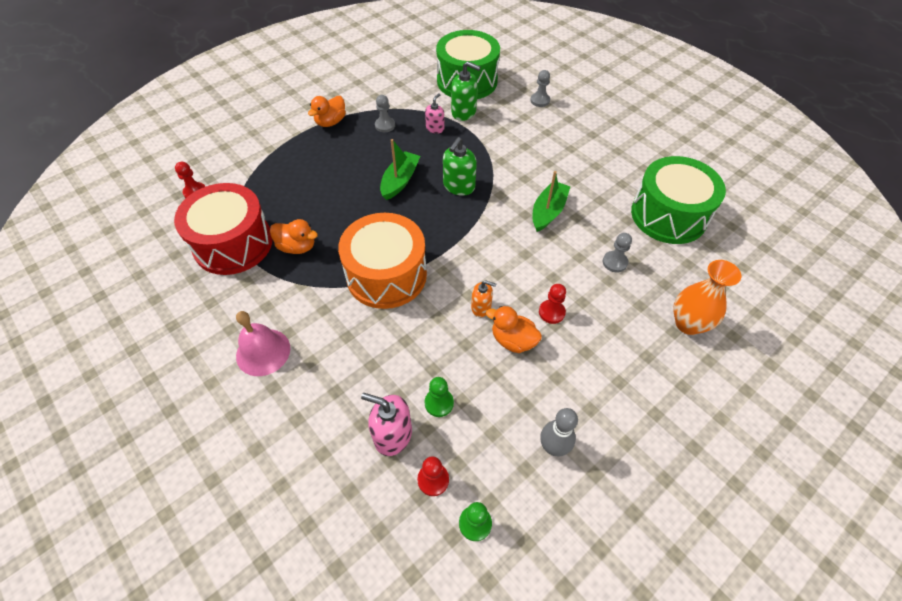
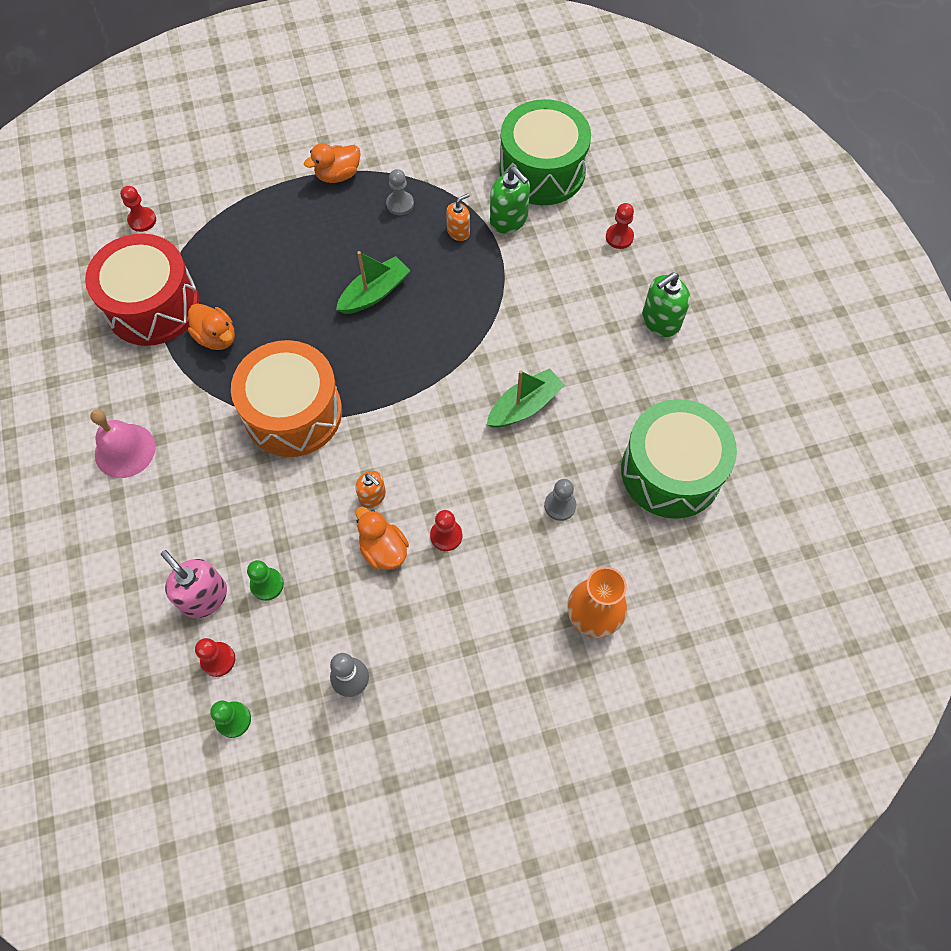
camera: 25 degrees right, 10 degrees up
pink soap dispenser [425,93,444,134] -> orange soap dispenser [446,194,470,241]
green soap dispenser [443,137,477,196] -> green soap dispenser moved to [642,272,690,337]
grey pawn [530,70,550,107] -> red pawn [606,203,634,249]

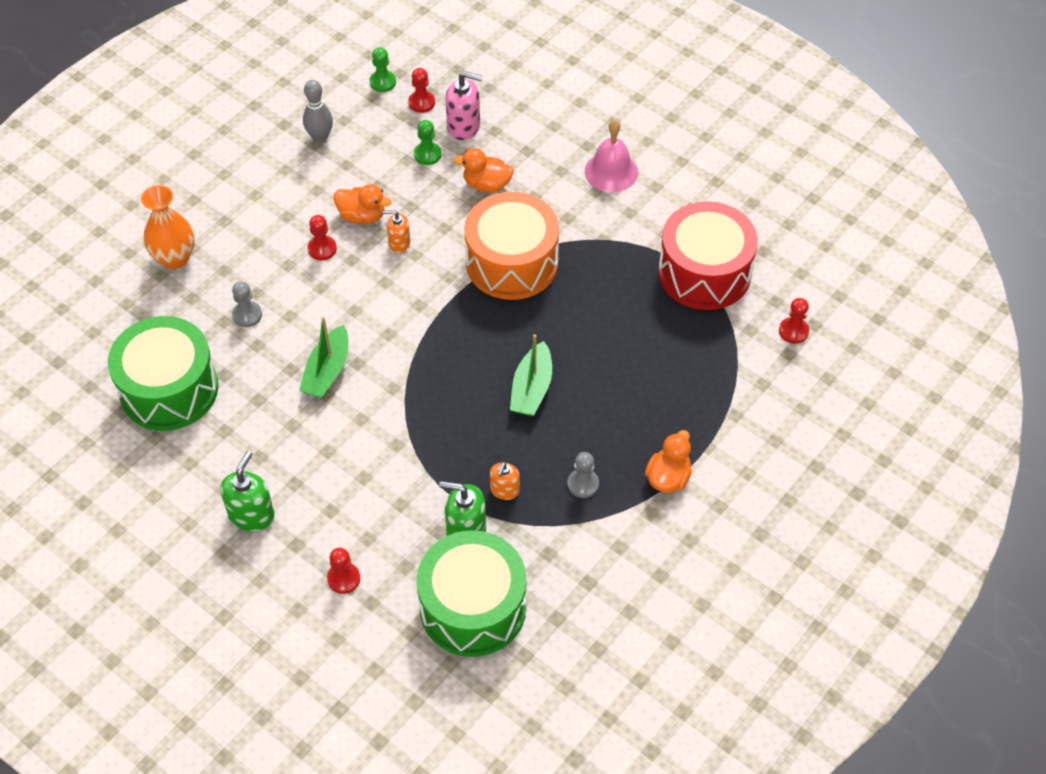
camera: 145 degrees right, 10 degrees down
orange duck [188,303,235,350] -> orange duck moved to [454,148,514,193]

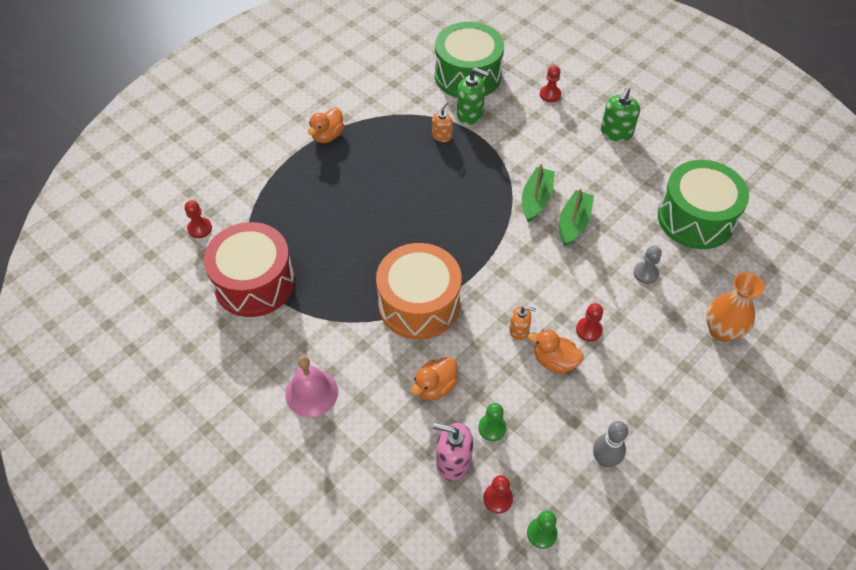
camera: 175 degrees left, 0 degrees up
orange duck [454,148,514,193] -> orange duck turned 120 degrees clockwise [410,357,458,400]
green boat [510,334,552,416] -> green boat moved to [522,163,555,222]
grey pawn [567,452,599,498] -> none

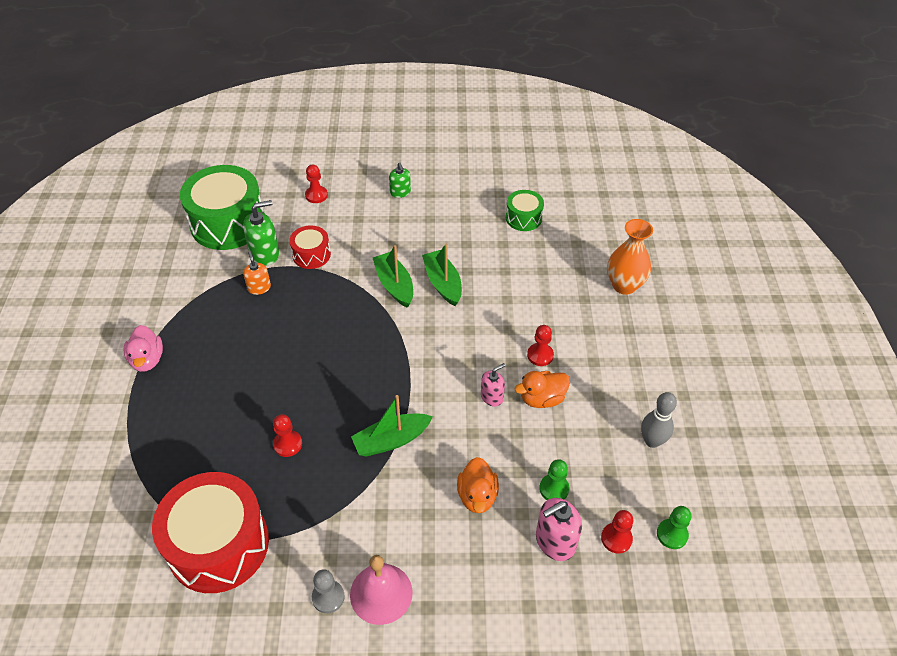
camera: 45 degrees left, 5 degrees down
red pawn [185,200,212,238] -> red pawn moved to [273,414,302,457]
orange duck [308,108,345,143] -> pink duck [124,325,163,372]
orange drum [376,243,462,340] -> green boat [351,395,433,457]
orange soap dispenser [509,306,536,341] -> pink soap dispenser [481,363,506,407]
green soap dispenser [601,87,640,142] -> green soap dispenser [389,163,411,198], size x0.63
grey pawn [634,246,662,284] -> grey pawn moved to [312,569,345,613]
green drum [658,160,749,249] -> green drum [506,190,544,231], size x0.50
none -> red drum [289,226,331,269]

